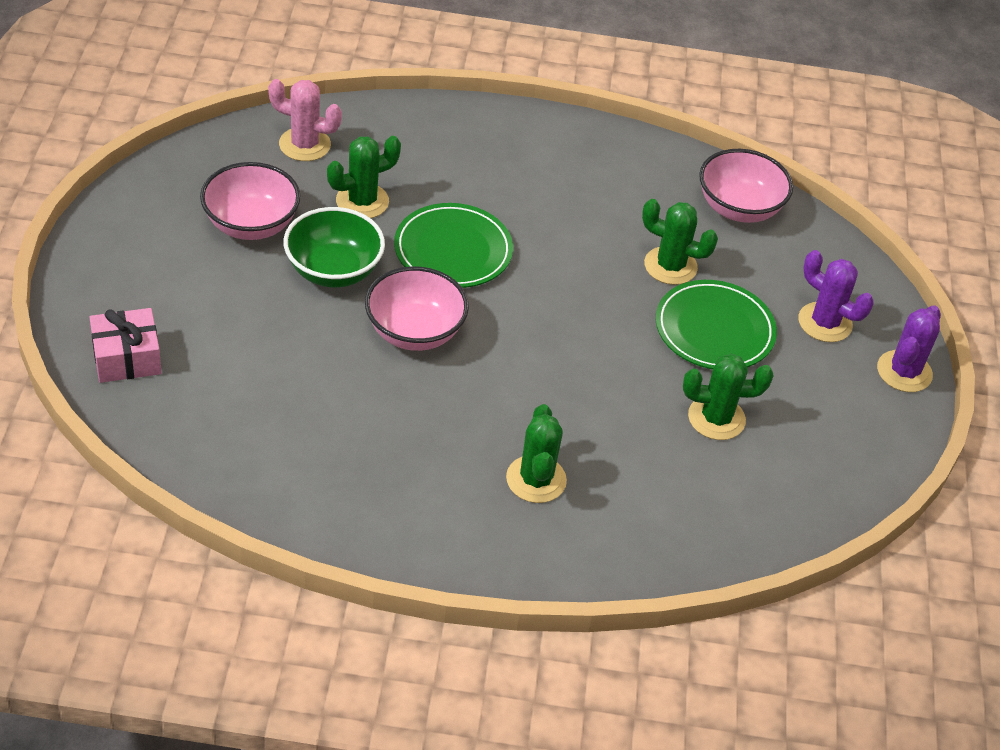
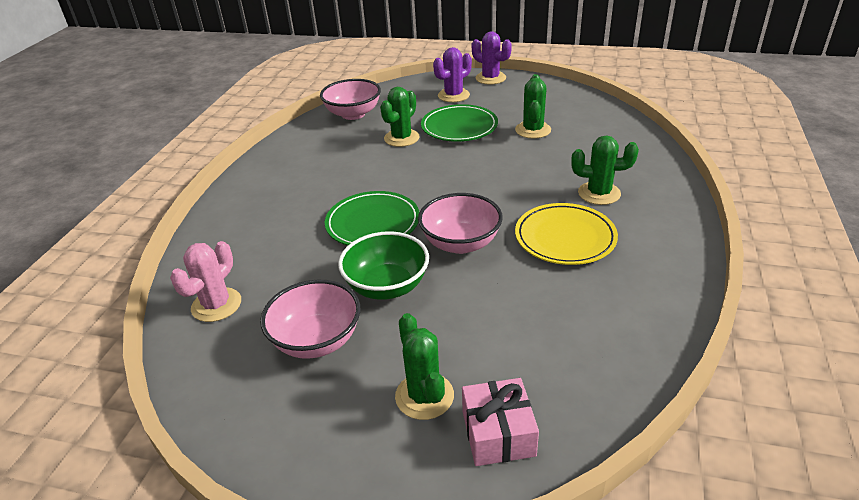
camera: 75 degrees left, 10 degrees down
green cactus [327,136,401,218] -> green cactus moved to [395,313,454,420]
none -> yellow plate [515,203,618,265]

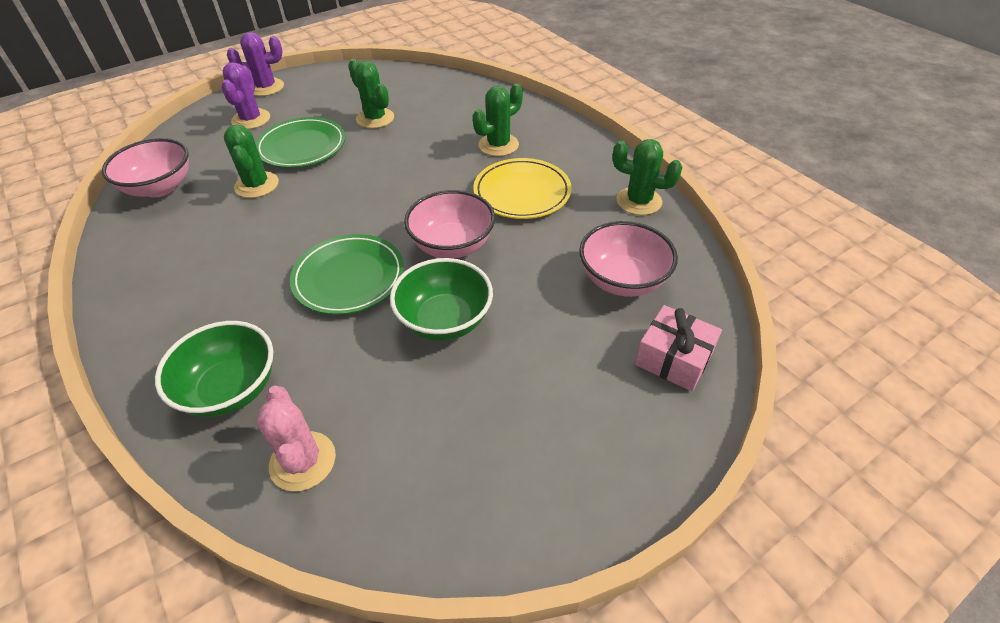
camera: 50 degrees left, 10 degrees up
pink bowl [260,280,360,359] -> pink bowl moved to [579,221,678,297]
green cactus [395,313,454,420] -> green cactus moved to [612,139,682,215]
none -> green bowl [155,321,273,417]

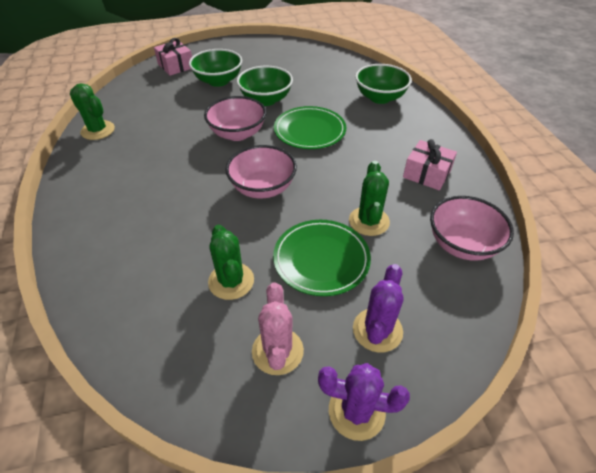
camera: 160 degrees left, 0 degrees up
pink cactus [257,386,336,491] -> pink cactus moved to [252,282,304,375]
green cactus [472,83,523,156] -> none
yellow plate [473,158,572,219] -> none
pink bowl [579,221,678,297] -> pink bowl moved to [225,145,297,198]
none -> green bowl [189,49,242,87]
none -> pink gift [403,139,457,190]

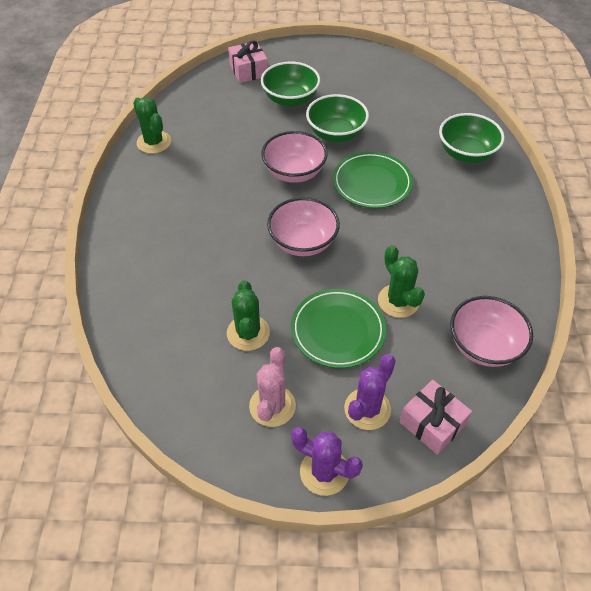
camera: 15 degrees right, 5 degrees up
green cactus [349,161,390,236] -> green cactus turned 45 degrees counterclockwise [378,245,425,318]
pink gift [403,139,457,190] -> pink gift moved to [399,380,472,455]

